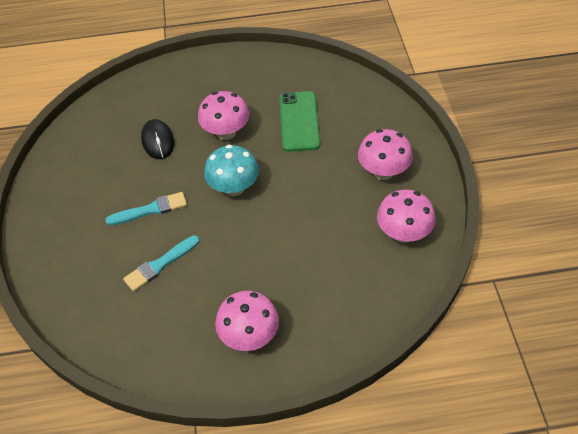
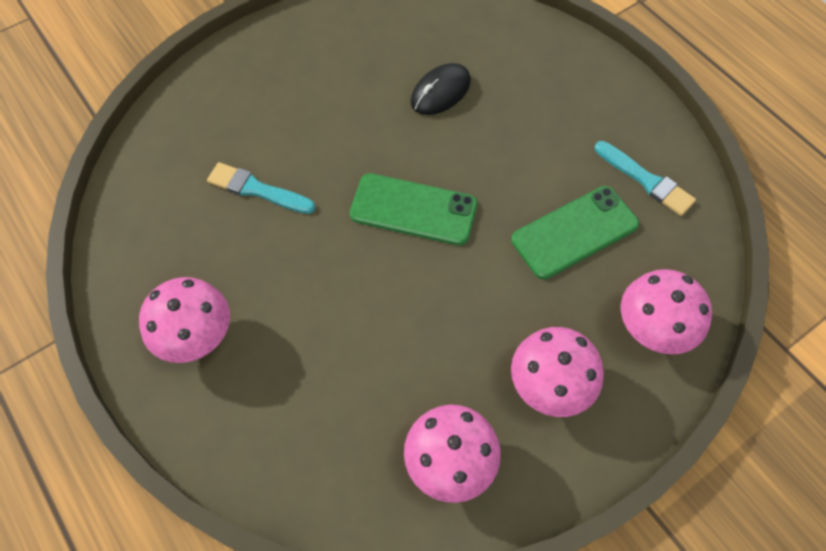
camera: 60 degrees right, 10 degrees up
turquoise brush [105,192,187,225] -> turquoise brush moved to [595,141,696,216]
pink mushroom [198,91,249,140] -> pink mushroom moved to [621,269,712,355]
turquoise mushroom [204,145,259,196] -> green phone [350,173,477,245]

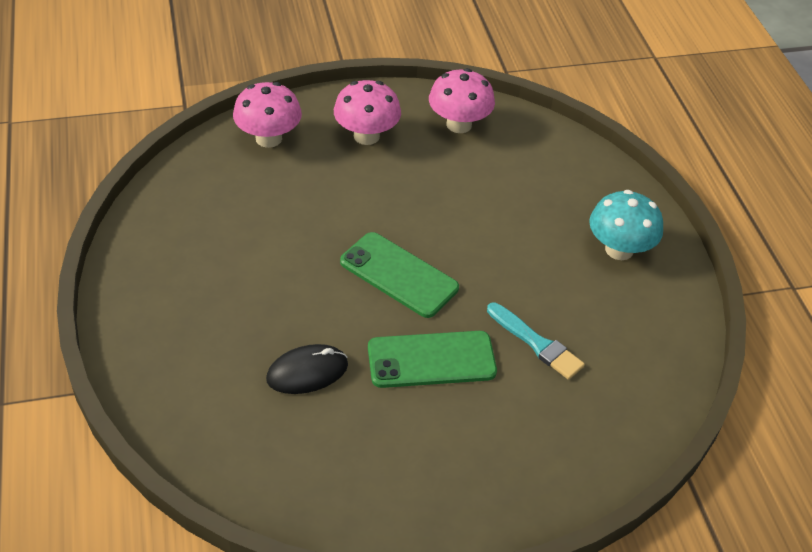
camera: 160 degrees left, 15 degrees down
pink mushroom [139,277,230,363] -> turquoise mushroom [589,190,663,260]
green phone [511,186,639,279] -> green phone moved to [368,331,497,388]
turquoise brush [595,141,696,216] -> none

